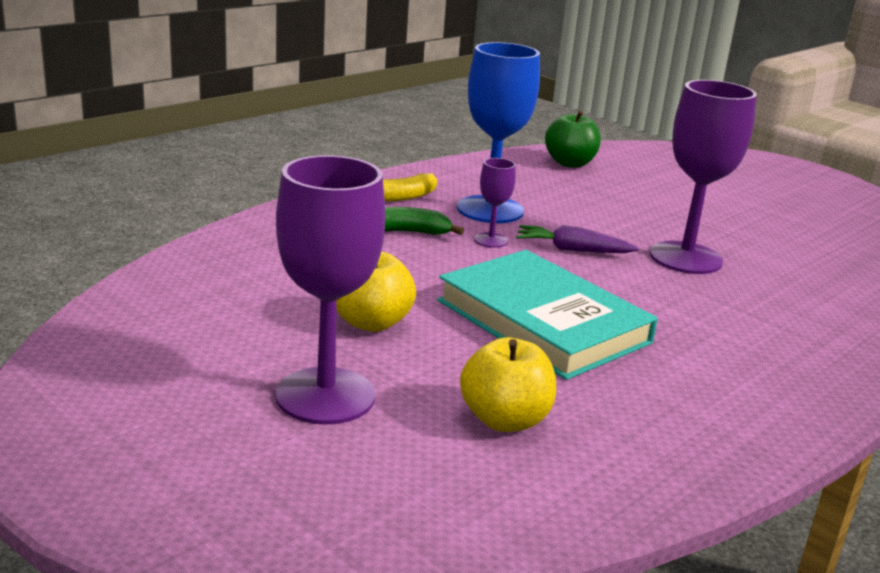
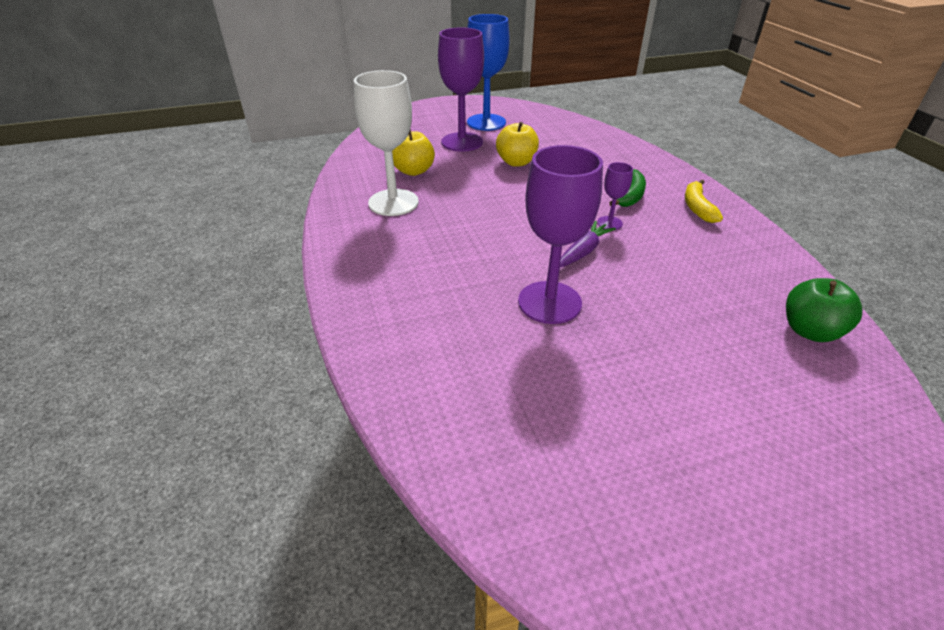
camera: 120 degrees right, 15 degrees up
turquoise book [437,250,658,380] -> none
blue goblet [457,42,540,223] -> blue goblet moved to [467,14,510,131]
none -> white goblet [354,70,419,216]

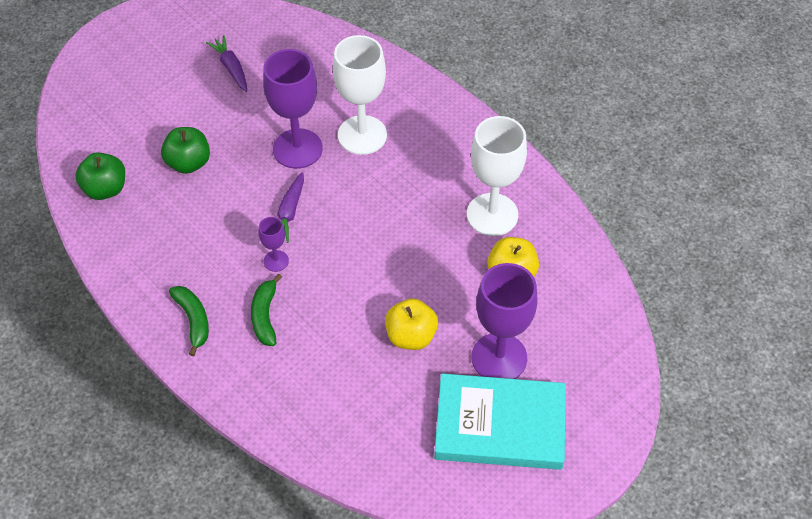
camera: 155 degrees right, 15 degrees up
blue goblet [467,14,510,131] -> turquoise book [434,373,566,470]
yellow banana [685,179,723,223] -> green banana [169,286,209,356]
none -> green apple [161,127,210,174]
none -> purple carrot [206,35,247,92]
none -> white goblet [333,35,387,155]

